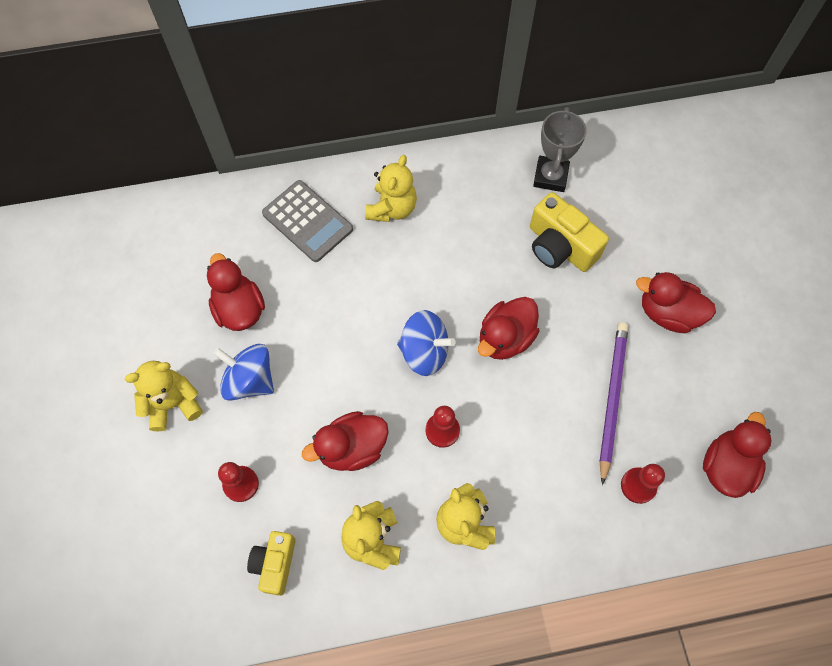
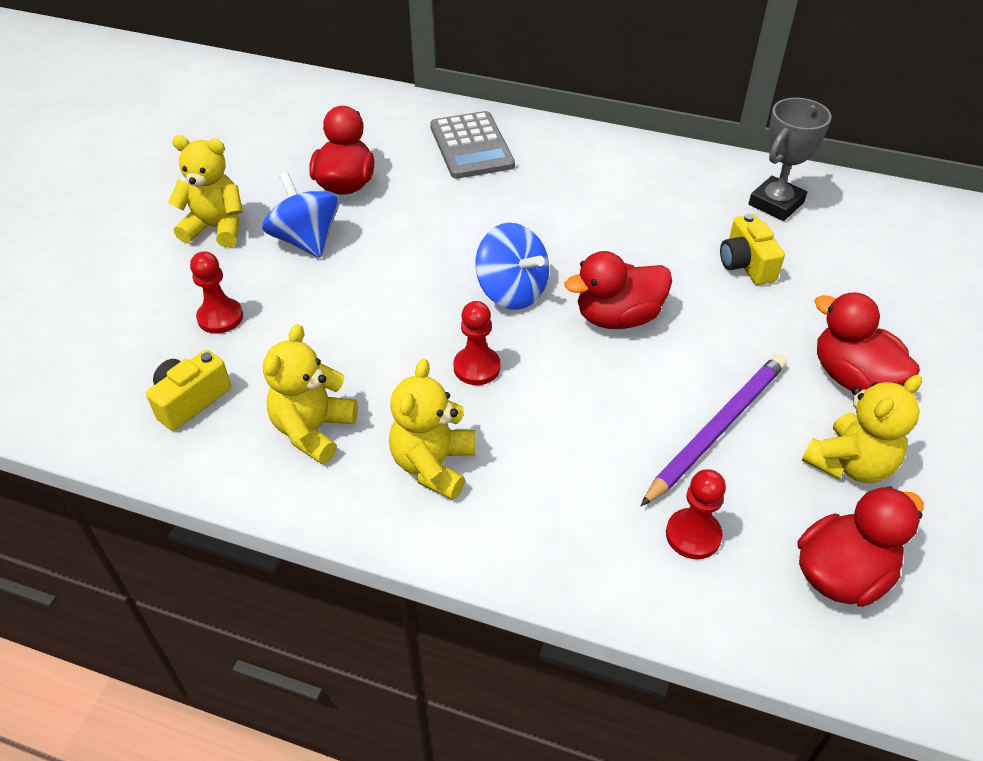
camera: 30 degrees right, 20 degrees down
red duck [302,411,389,471] -> none
yellow teddy bear [365,155,417,222] -> yellow teddy bear moved to [802,375,922,483]
yellow camera [530,192,609,272] -> yellow camera [720,214,785,285], size x0.66

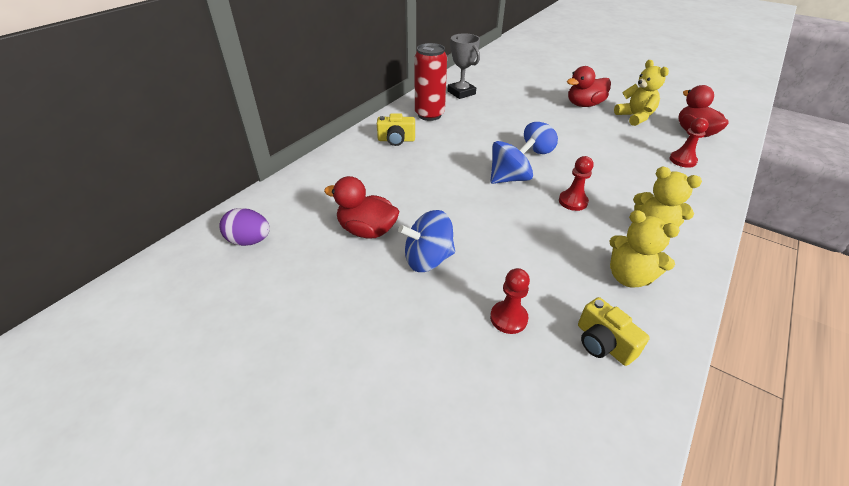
camera: 75 degrees left, 5 degrees down
yellow teddy bear [168,135,243,247] -> none
grey calculator [430,111,515,179] -> none
red duck [564,251,672,329] -> blue egg [524,122,558,154]
purple pencil [641,354,787,506] -> none
yellow camera [720,214,785,285] -> yellow camera moved to [377,113,415,146]
none -> purple egg [219,208,270,246]
none -> red can [414,43,447,121]

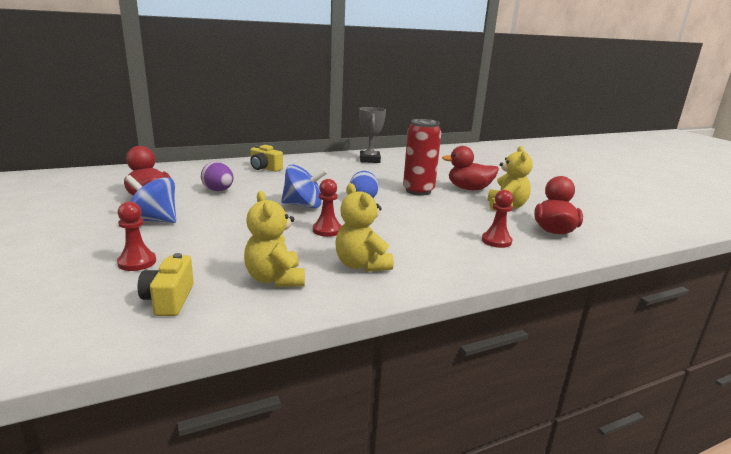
camera: 30 degrees right, 20 degrees down
purple egg [219,208,270,246] -> purple egg moved to [201,162,233,191]
red can [414,43,447,121] -> red can moved to [403,119,441,196]

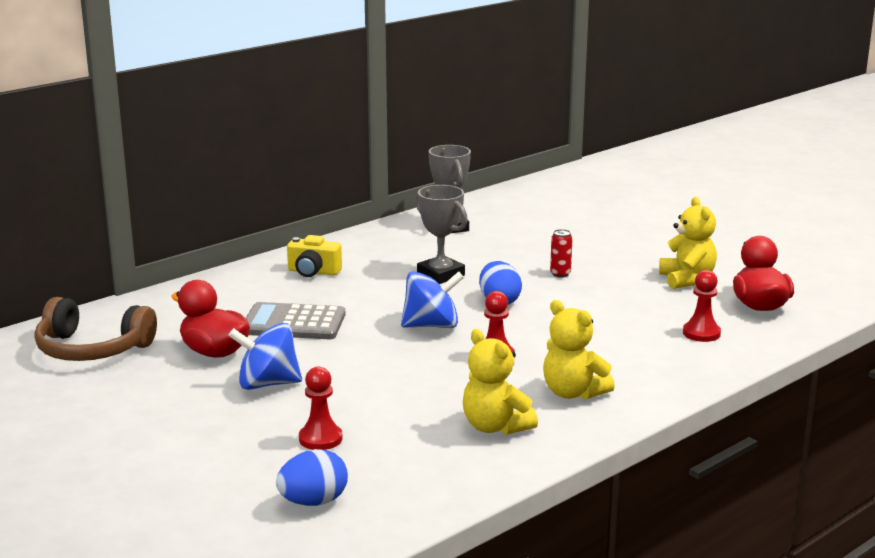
camera: 15 degrees left, 0 degrees up
yellow camera [138,253,194,316] -> none
purple egg [201,162,233,191] -> grey calculator [246,302,345,339]
red can [403,119,441,196] -> red can [550,229,572,278], size x0.45
red duck [442,146,499,190] -> none
none -> brown headphones [34,297,157,361]
none -> blue egg [276,449,348,506]
none -> grey trophy [415,185,468,284]

